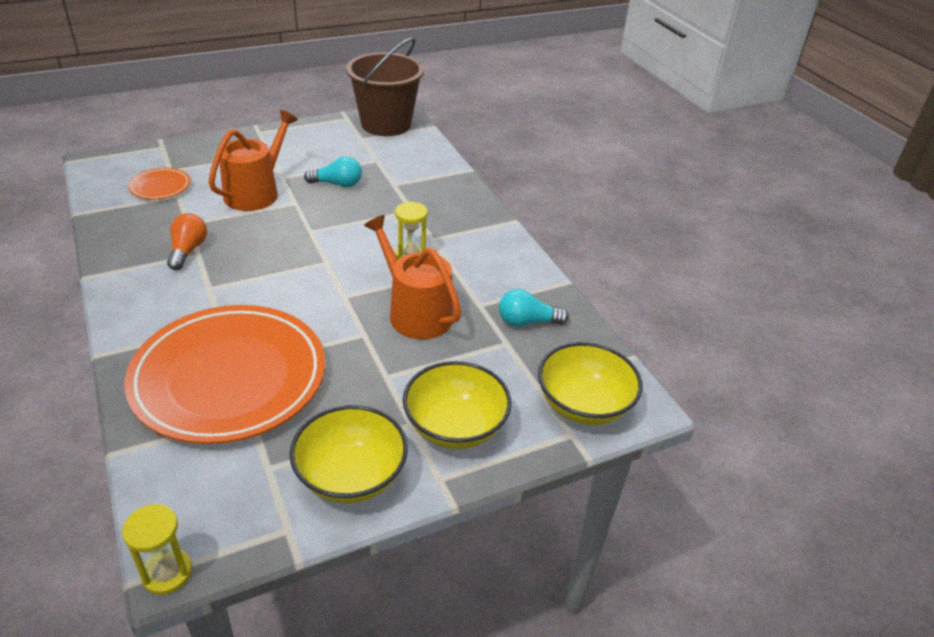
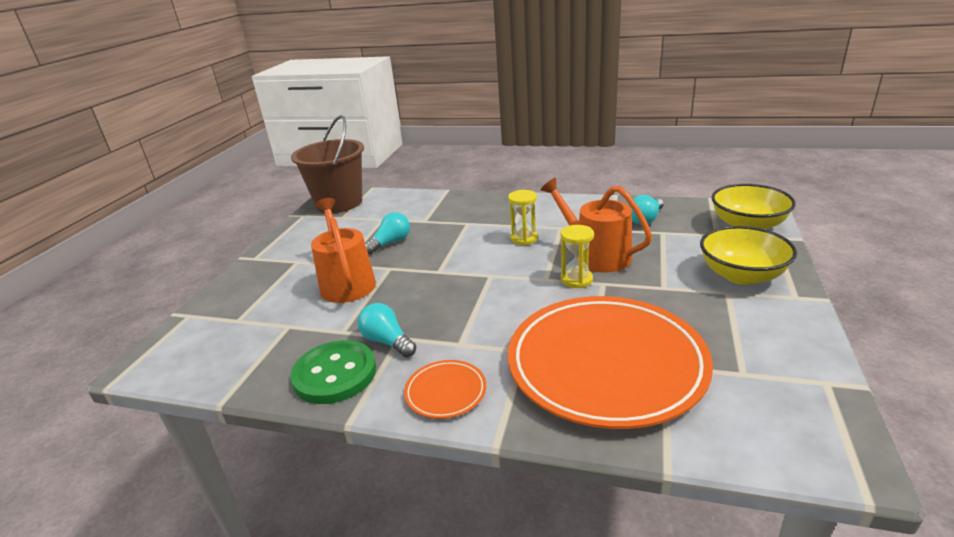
camera: 45 degrees left, 10 degrees down
yellow hourglass [122,504,192,595] -> yellow hourglass moved to [561,225,594,288]
orange plate [128,168,190,199] -> orange plate moved to [404,360,486,419]
orange light bulb [167,213,207,270] -> turquoise light bulb [358,303,416,357]
yellow bowl [290,405,408,504] -> none
orange watering can [364,215,462,339] -> orange watering can turned 45 degrees clockwise [541,178,652,273]
none -> green button [290,340,376,404]

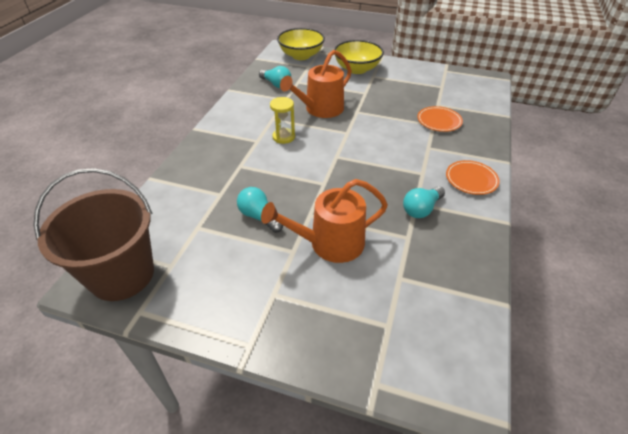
camera: 90 degrees left, 15 degrees up
green button [290,340,376,404] -> none
orange plate [508,296,713,429] -> orange plate [417,106,463,132], size x0.41
yellow hourglass [561,225,594,288] -> none

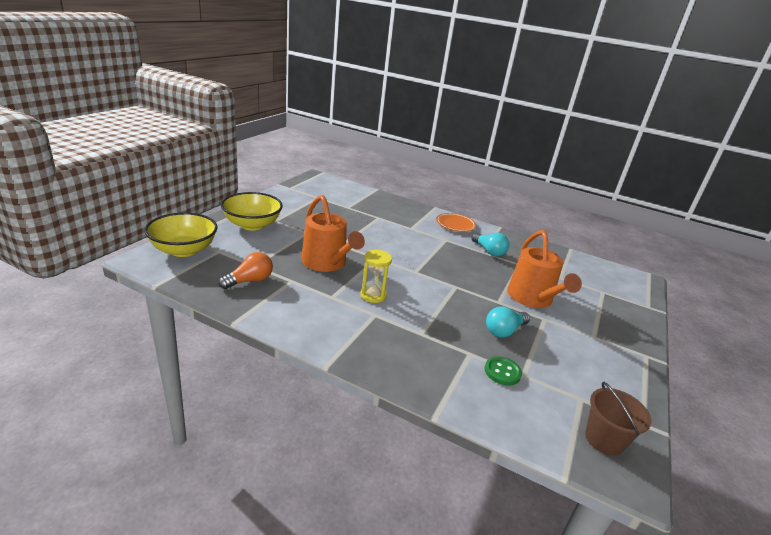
camera: 85 degrees left, 15 degrees down
brown bucket [34,168,154,301] -> brown bucket [585,382,652,456], size x0.52
turquoise light bulb [259,66,291,88] -> orange light bulb [219,252,273,289]
orange plate [417,106,463,132] -> none
none -> green button [484,356,522,386]

